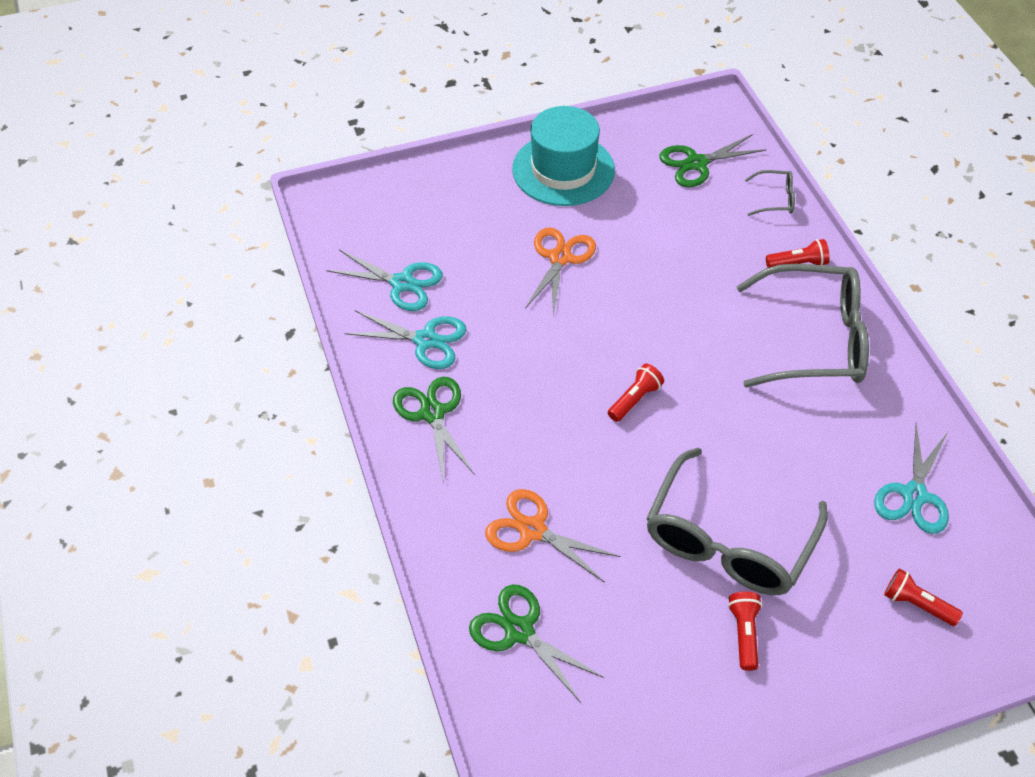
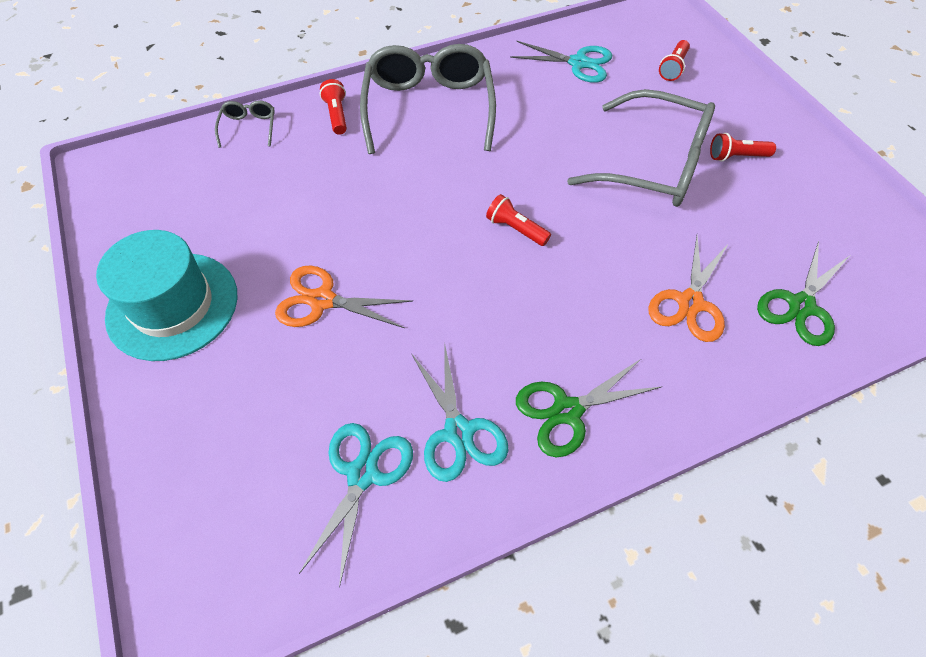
camera: 95 degrees left, 5 degrees up
turquoise scissors [345,310,467,369] -> turquoise scissors turned 150 degrees clockwise [411,342,508,482]
green scissors [659,134,767,187] -> none

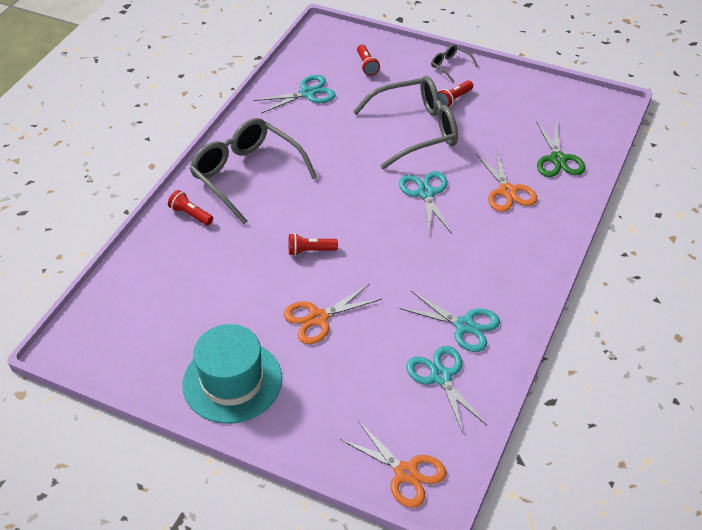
camera: 40 degrees left, 10 degrees down
grey glasses [215,100,275,148] -> grey glasses moved to [431,45,478,83]
red flashlight [486,194,551,246] -> red flashlight moved to [289,233,338,256]
green scissors [516,358,663,457] -> none
none -> orange scissors [340,421,447,508]
none -> turquoise scissors [399,171,452,234]

